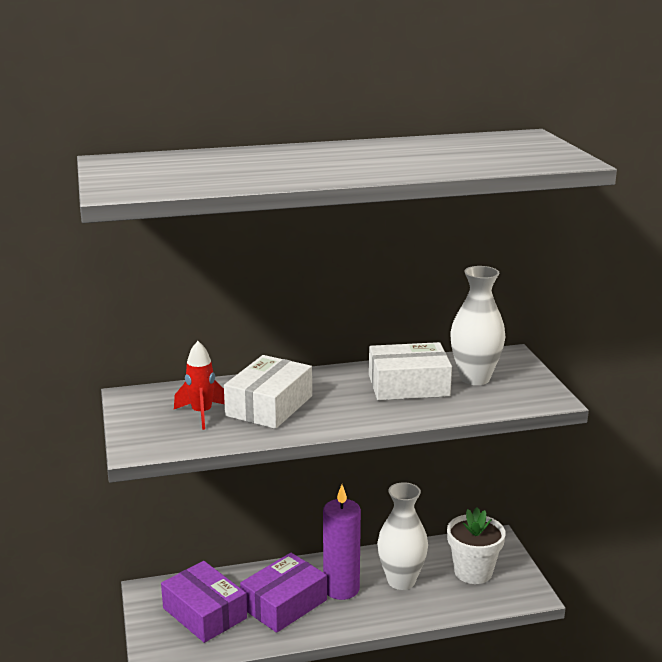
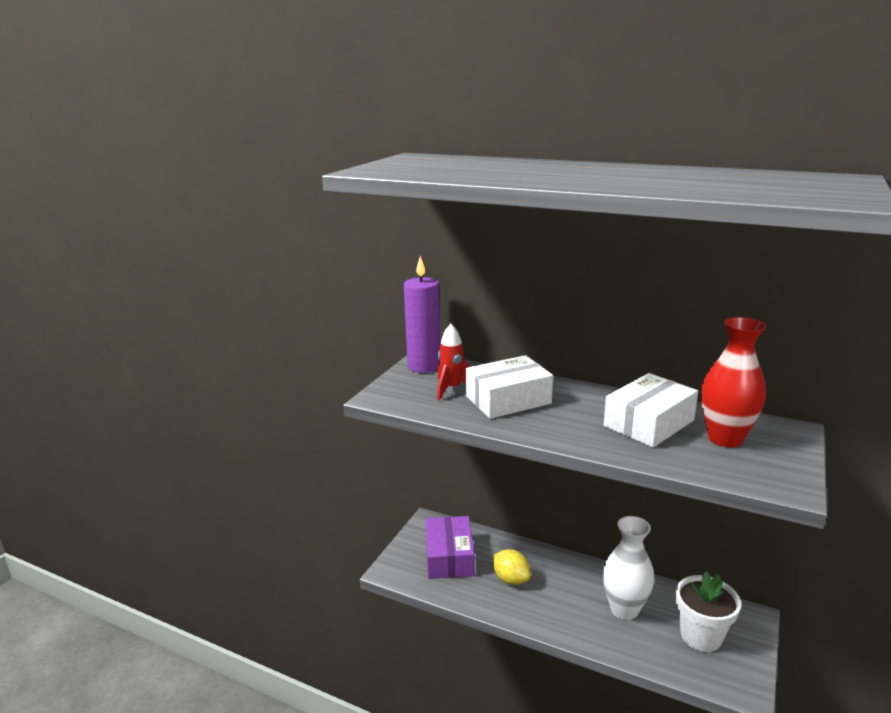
camera: 40 degrees right, 0 degrees up
purple box [240,553,327,633] -> yellow lemon [493,549,531,585]
purple candle [323,485,361,600] -> purple candle moved to [404,256,441,373]
white box [369,342,452,400] -> white box turned 75 degrees counterclockwise [604,373,698,448]
white vase [450,266,505,385] -> red vase [701,317,766,447]

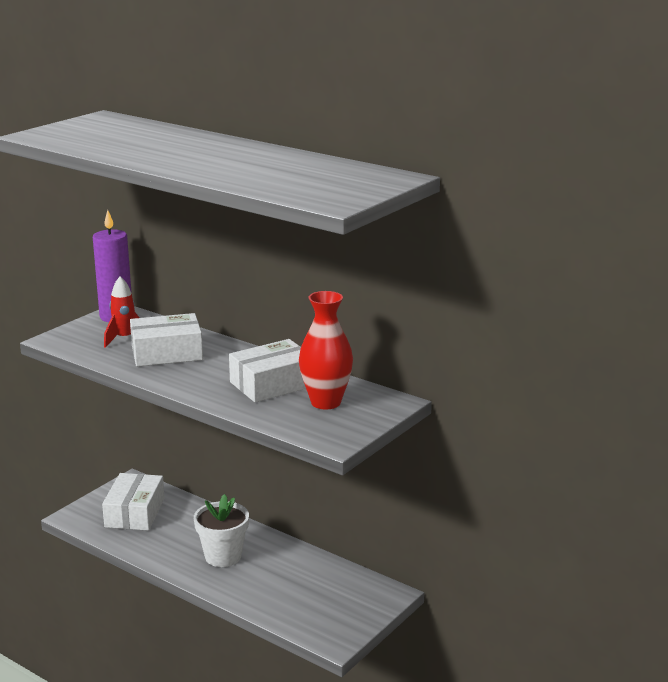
camera: 10 degrees right, 0 degrees up
purple box [425,516,475,579] -> white box [102,473,165,531]
yellow lemon [493,549,531,585] -> none
white vase [603,516,655,620] -> none
white flower pot [676,571,741,652] -> white flower pot moved to [194,494,249,567]

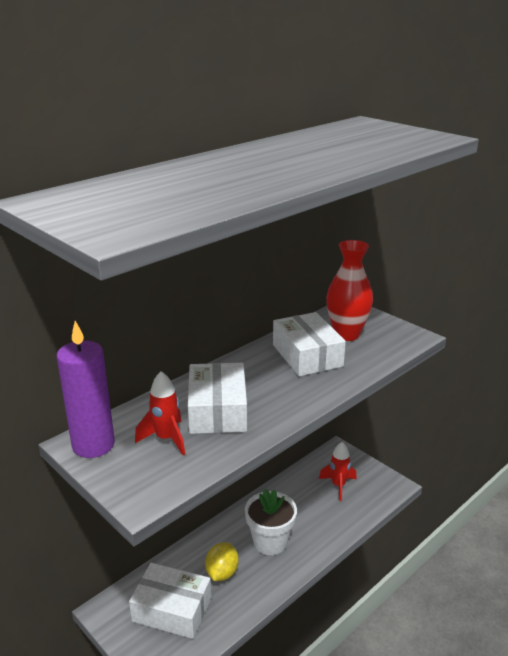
camera: 80 degrees left, 5 degrees up
none -> yellow lemon [205,542,239,581]
none -> red rocket [319,442,357,501]

